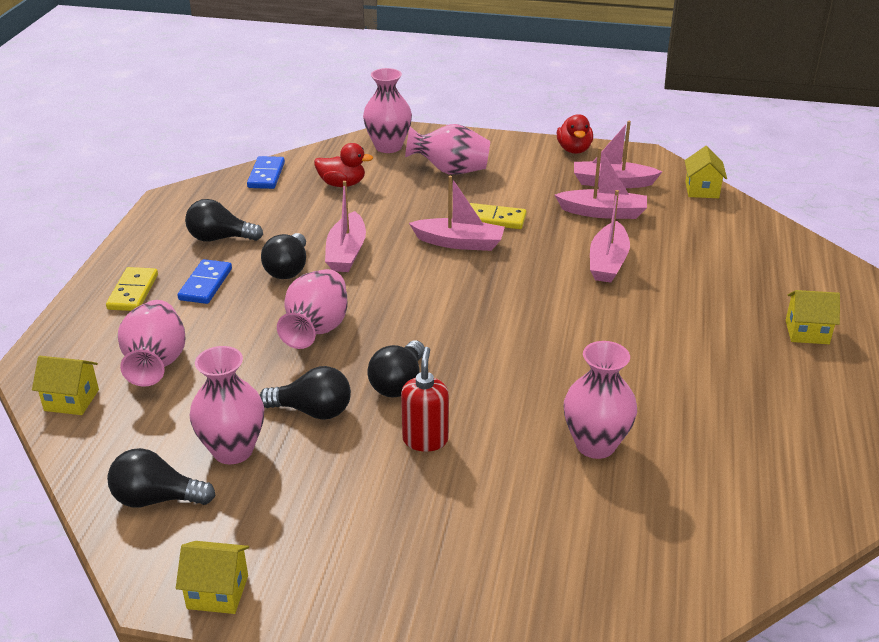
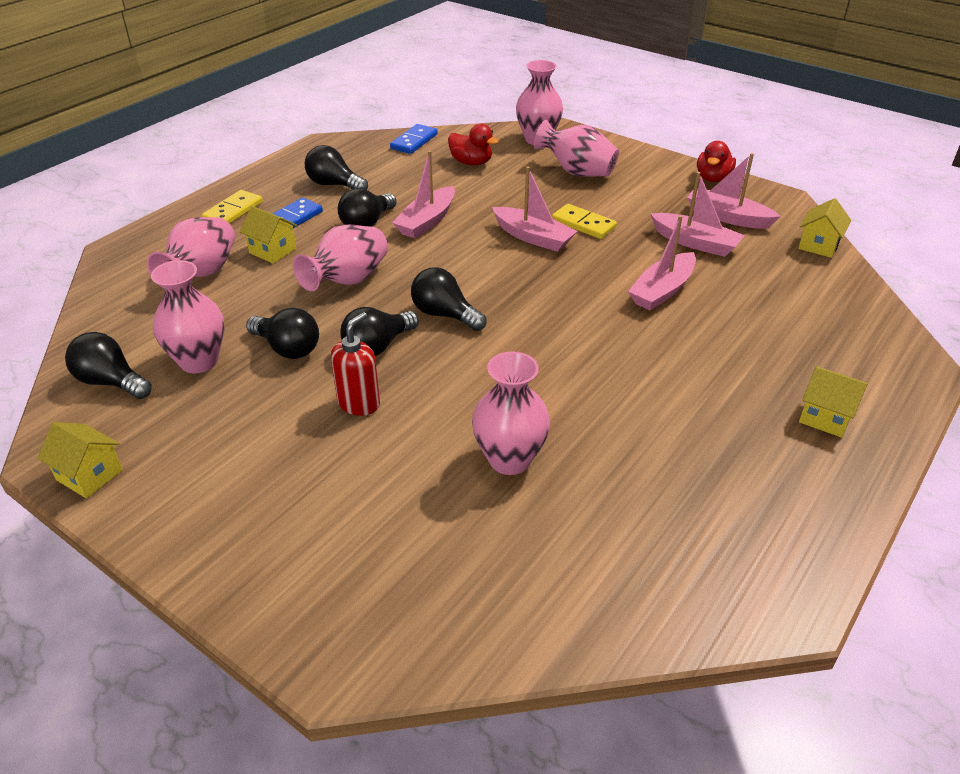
camera: 25 degrees right, 5 degrees up
yellow house [32,356,99,415] -> yellow house moved to [240,206,298,263]
none -> black light bulb [411,267,487,331]

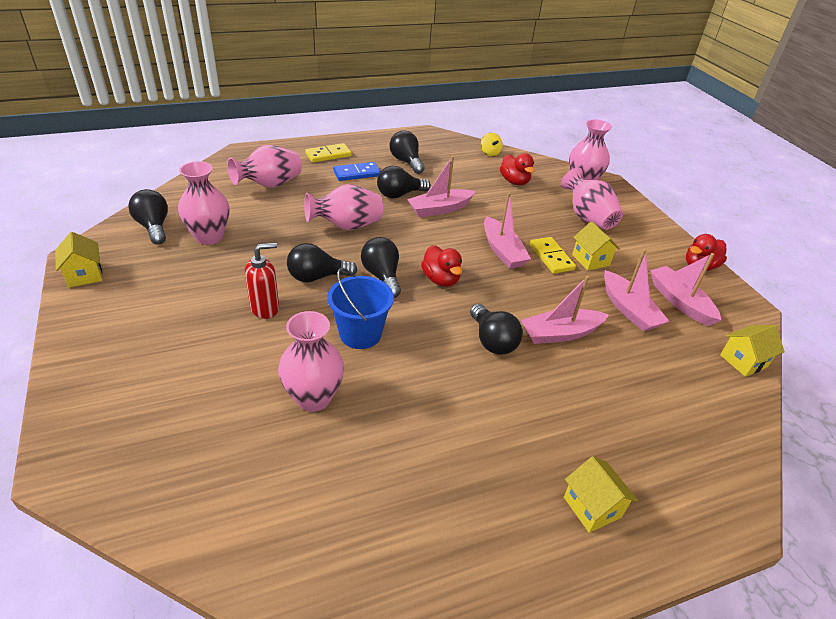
camera: 30 degrees right, 0 degrees up
yellow house [240,206,298,263] -> yellow house moved to [572,222,620,271]
black light bulb [246,308,319,359] -> black light bulb moved to [470,304,523,355]
blue domino [390,124,438,154] -> yellow spinning top [481,133,503,157]
none -> blue bucket [327,268,394,349]
none -> red duck [421,245,462,287]

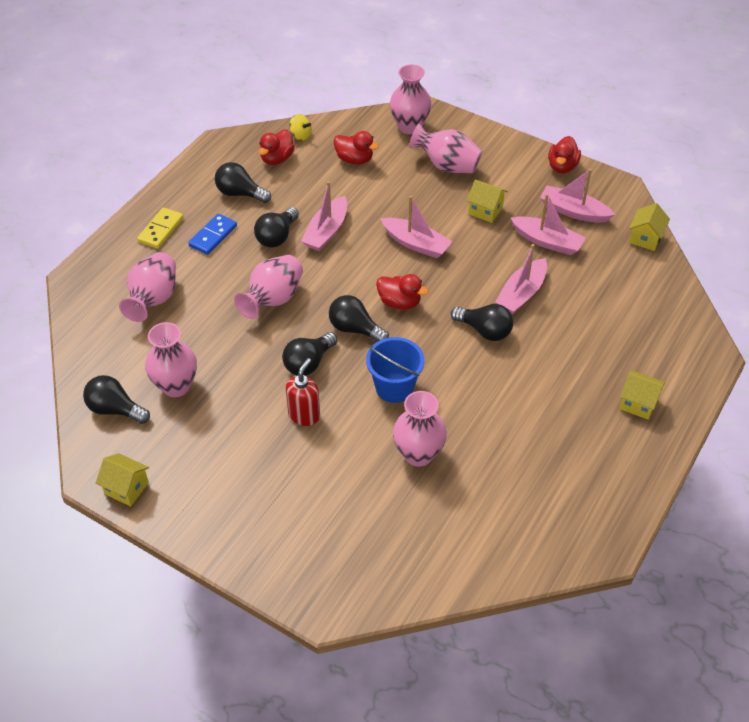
camera: 35 degrees left, 10 degrees up
yellow domino [530,237,576,274] -> none
none -> red duck [258,129,295,165]

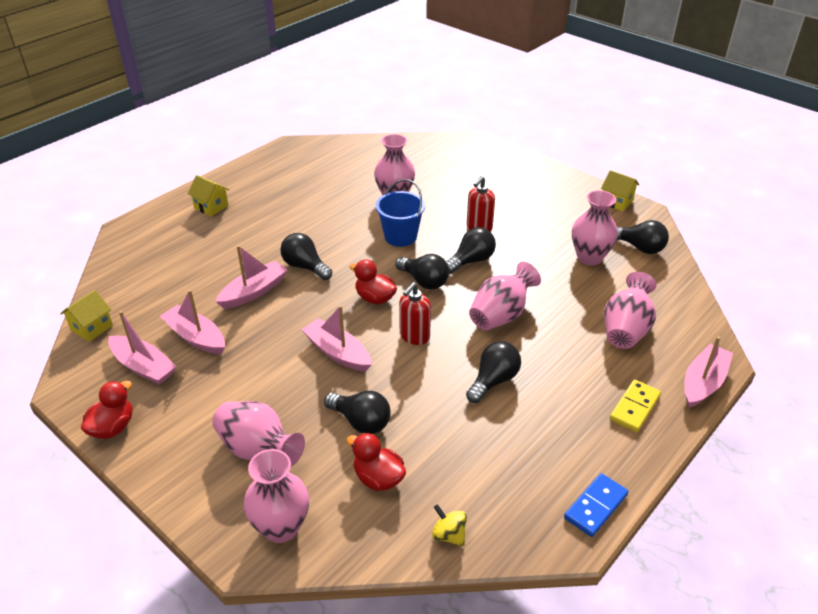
camera: 170 degrees left, 10 degrees down
blue domino [188,213,237,255] -> blue domino moved to [564,473,628,537]
black light bulb [215,162,271,203] -> black light bulb moved to [324,391,391,434]
red duck [258,129,295,165] -> none
pink boat [301,181,347,251] -> pink boat moved to [684,336,733,408]
yellow house [467,180,508,223] -> none
none -> red soap dispenser [399,282,431,345]

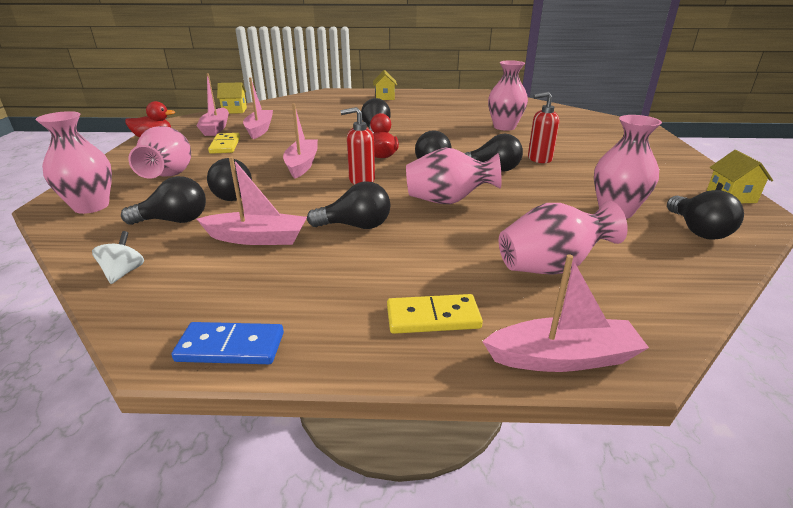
camera: 50 degrees right, 10 degrees down
pink boat [215,245,287,309] -> pink boat moved to [197,157,307,245]
red duck [347,433,406,491] -> black light bulb [121,176,206,225]
blue bucket [376,179,425,247] -> none
yellow spinning top [432,504,467,546] -> white spinning top [92,231,144,284]
none -> yellow domino [208,133,240,154]

